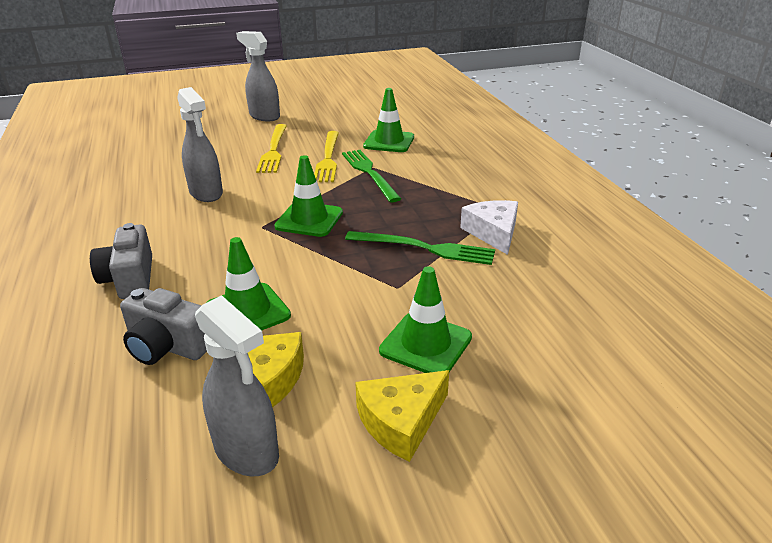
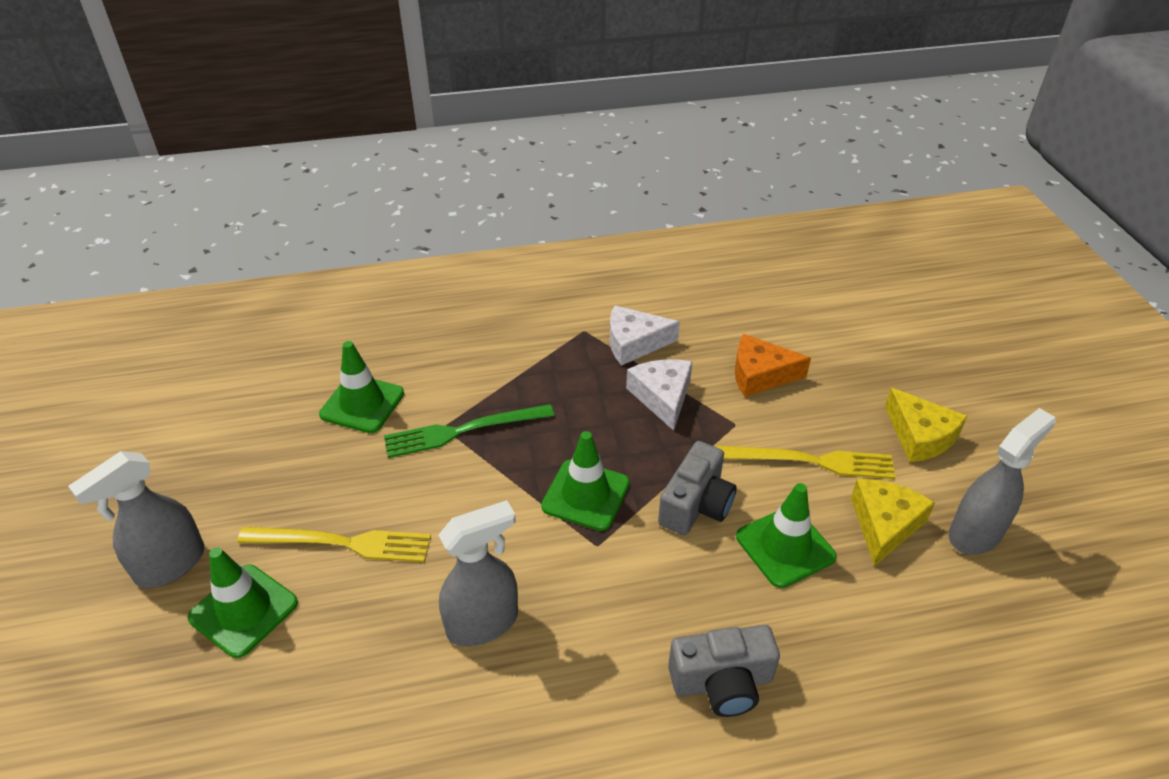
camera: 85 degrees left, 10 degrees up
grey camera [120,288,207,365] -> grey camera moved to [658,441,737,535]
yellow fork [314,131,339,182] -> yellow fork moved to [716,445,896,479]
green fork [345,231,495,265] -> white cheese [626,359,692,431]
green traffic cone [379,266,472,373] -> green traffic cone moved to [188,547,298,658]
none -> orange cheese [735,334,811,397]

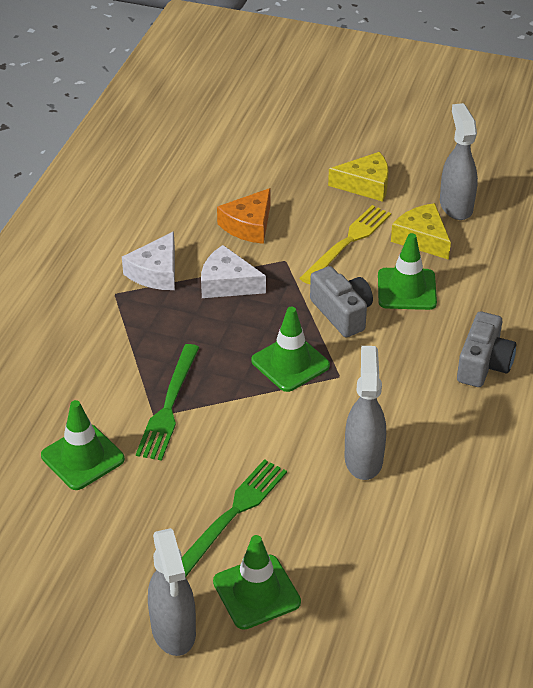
camera: 60 degrees left, 0 degrees up
yellow fork [237,527,431,562] -> green fork [182,459,287,577]

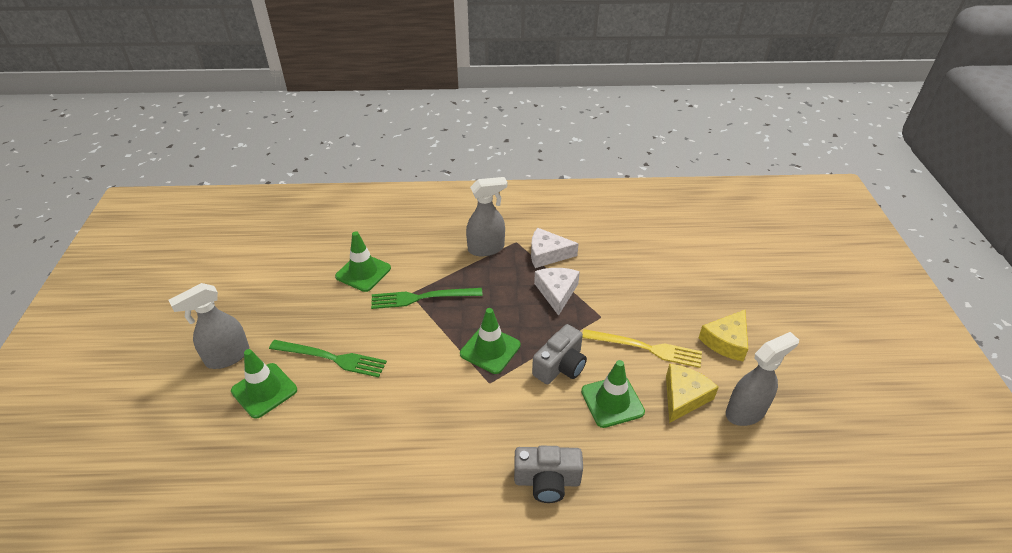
camera: 70 degrees right, 0 degrees up
orange cheese [217,188,271,244] -> none
yellow cheese [328,152,389,202] -> yellow cheese turned 60 degrees clockwise [699,310,748,361]
grey spray bottle [344,346,386,480] -> grey spray bottle moved to [466,177,507,257]

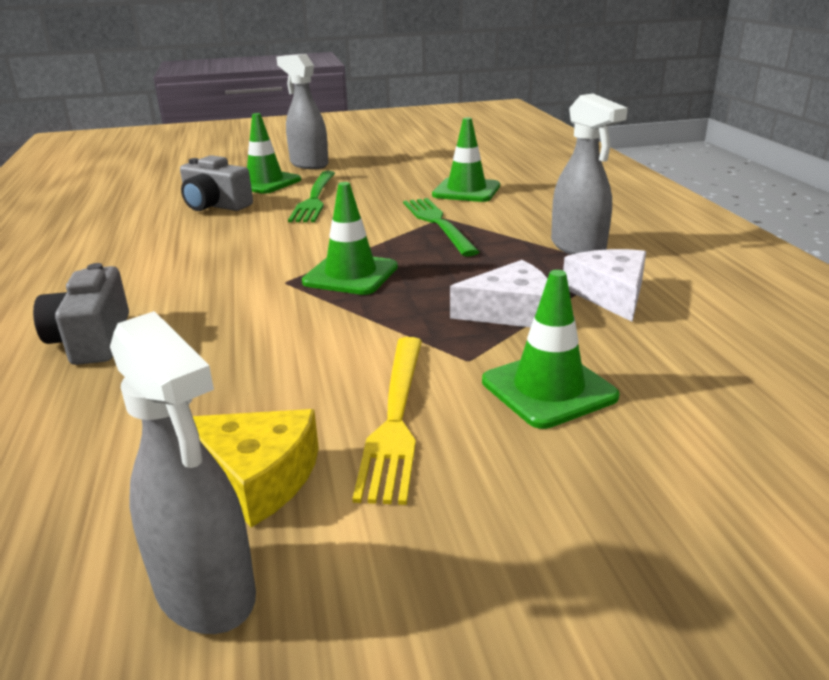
camera: 80 degrees right, 15 degrees down
grey camera [532,324,587,384] -> grey camera moved to [180,155,253,211]
green traffic cone [581,360,645,428] -> green traffic cone moved to [482,270,620,429]
yellow cheese [699,310,748,361] -> none

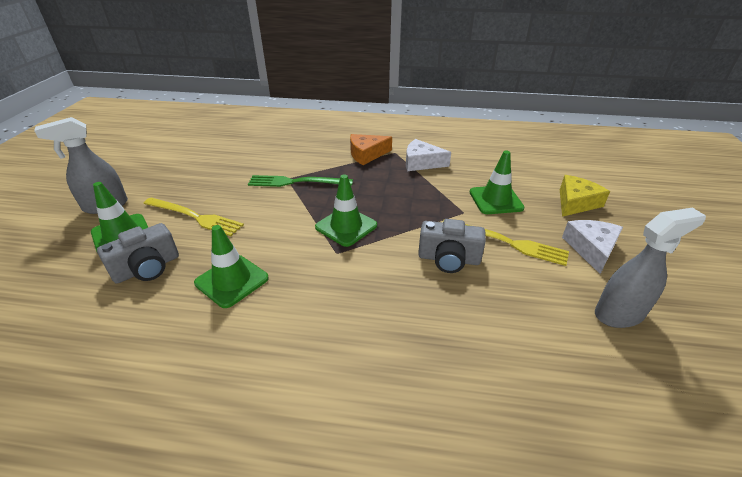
camera: 70 degrees left, 10 degrees up
grey camera [33,263,129,365] -> grey camera moved to [418,219,486,273]
yellow cheese [193,409,319,527] -> yellow cheese moved to [560,175,610,217]
green fork [288,171,335,222] -> yellow fork [143,197,244,236]
green traffic cone [432,117,500,202] -> green traffic cone moved to [194,225,269,308]
white cheese [450,260,548,328] -> white cheese moved to [562,220,623,274]
grey spray bottle [551,93,628,255] -> orange cheese [350,134,392,165]

